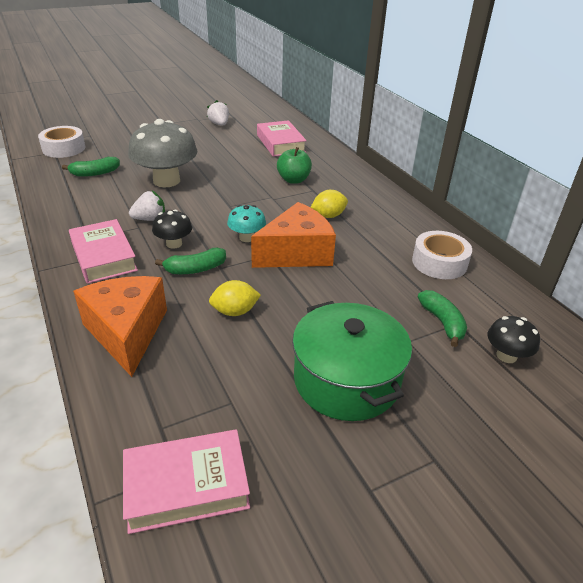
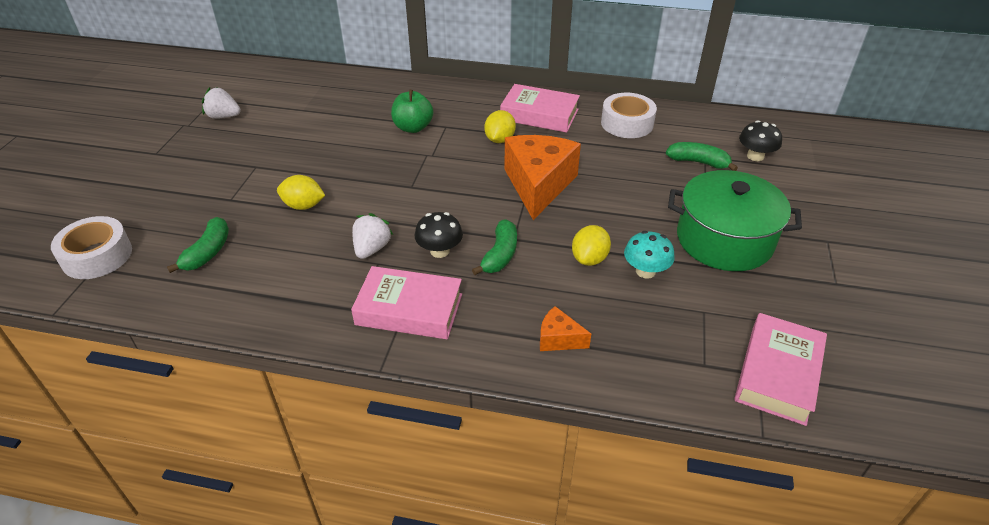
camera: 50 degrees left, 5 degrees up
orange cheese [73,276,167,377] -> orange cheese [540,306,591,351], size x0.46
grey mushroom [128,119,197,187] -> yellow lemon [277,175,325,210]
turquoise mushroom [227,205,266,242] -> turquoise mushroom moved to [624,231,675,279]
pink book [257,120,307,157] -> pink book moved to [500,84,580,133]

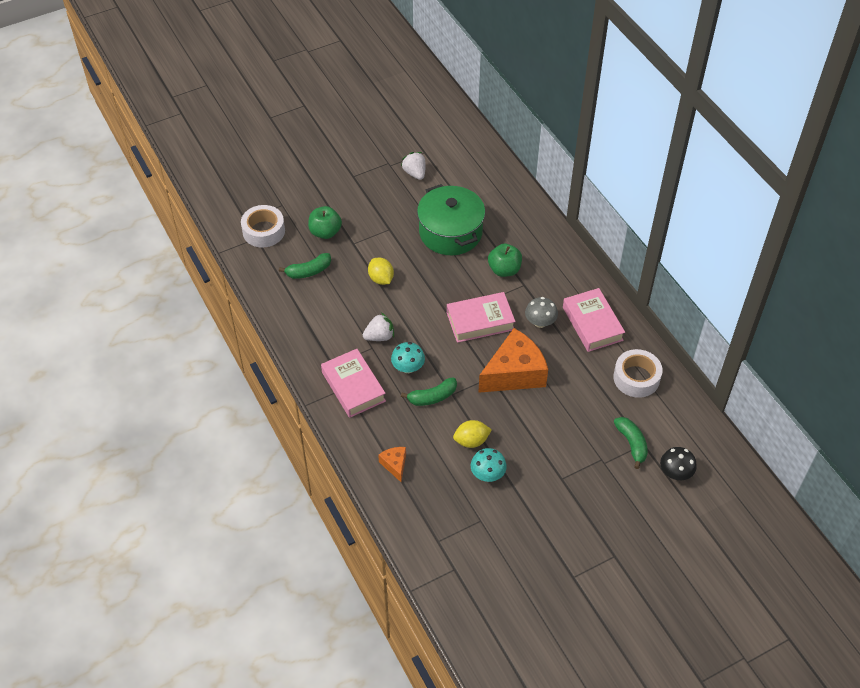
camera: 50 degrees right, 10 degrees up
black mushroom [415,212,463,258] -> turquoise mushroom [391,342,425,373]
yellow lemon [484,110,516,143] -> grey mushroom [525,297,558,328]
green pot [668,170,802,271] -> green pot moved to [417,184,485,255]
pink book [734,313,827,426] -> pink book moved to [447,292,516,343]
none -> green apple [308,206,342,239]

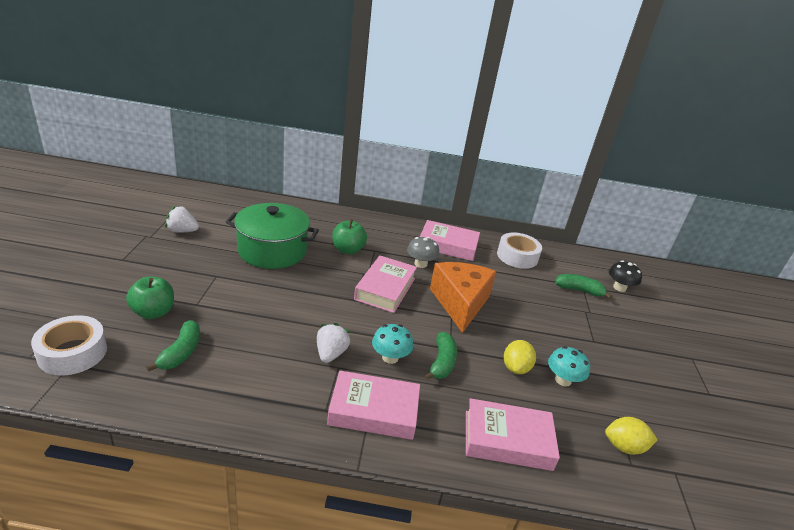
camera: 60 degrees left, 20 degrees down
yellow lemon [368,258,394,285] -> yellow lemon moved to [605,417,658,455]
orange cheese [378,447,406,482] -> pink book [466,398,560,471]

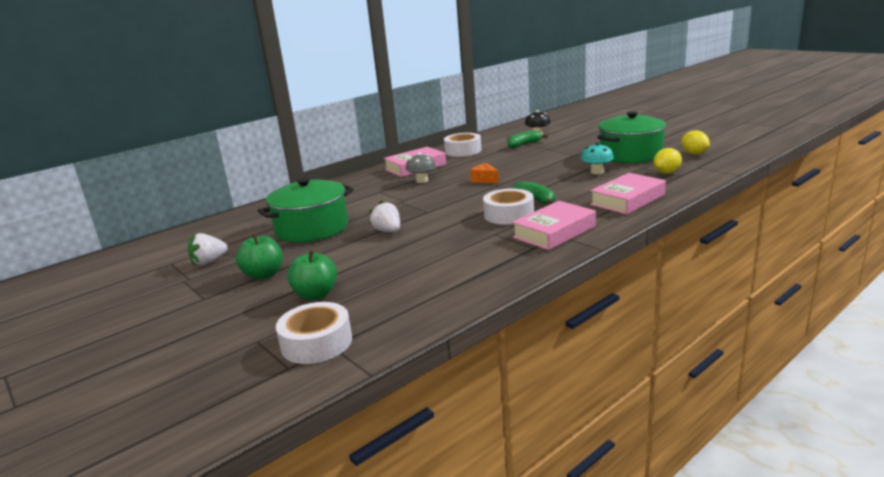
camera: 40 degrees left, 10 degrees down
green banana [146,320,200,372] -> none
white strawberry [317,323,351,363] -> white strawberry moved to [369,200,400,232]
green apple [332,219,367,254] -> green apple moved to [236,233,283,280]
pink book [354,256,417,313] -> none
turquoise mushroom [372,324,413,364] -> white tape [483,189,534,225]
orange cheese [430,262,496,333] -> orange cheese [470,163,499,183], size x0.46
yellow lemon [504,340,536,374] -> yellow lemon moved to [681,130,710,154]
none -> green pot [597,111,666,163]

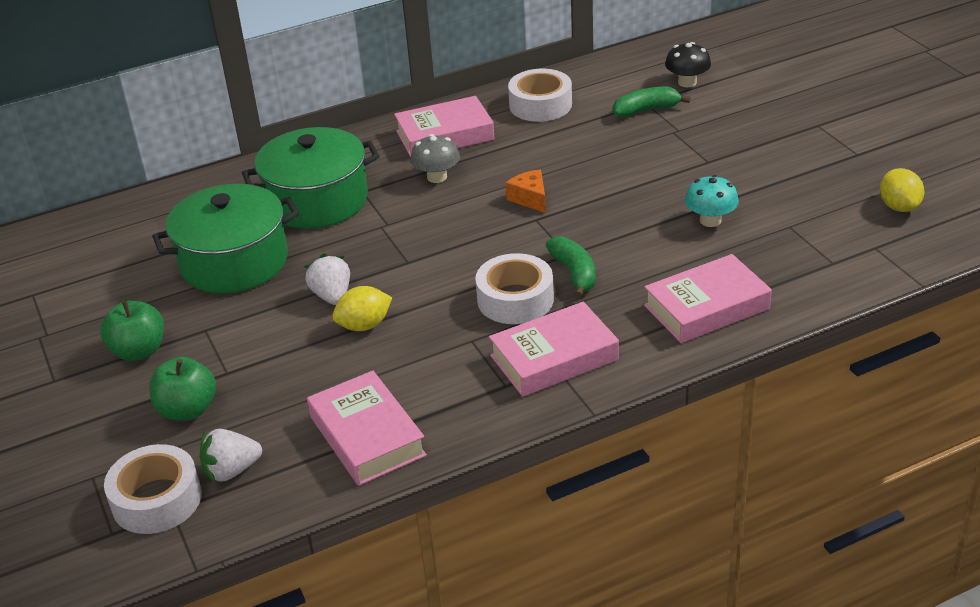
camera: 15 degrees right, 15 degrees up
white strawberry [188,233,228,266] -> white strawberry moved to [200,429,262,482]
green pot [597,111,666,163] -> green pot moved to [242,127,380,229]
yellow lemon [653,148,682,174] -> yellow lemon moved to [332,286,392,331]
none -> pink book [307,371,427,486]

